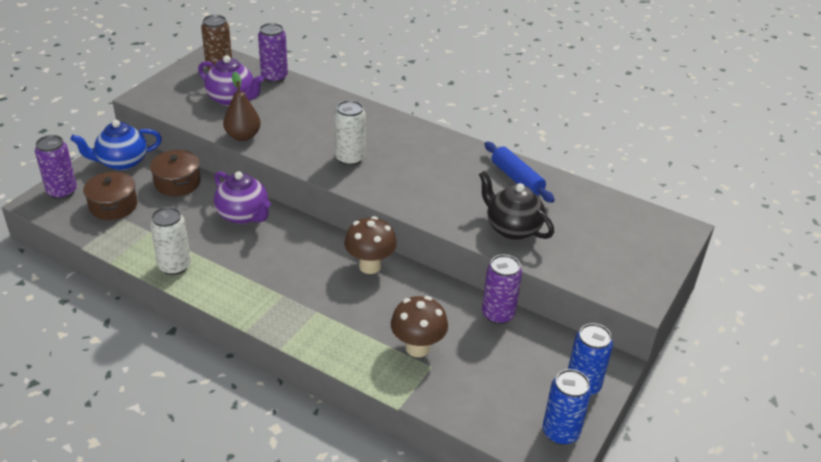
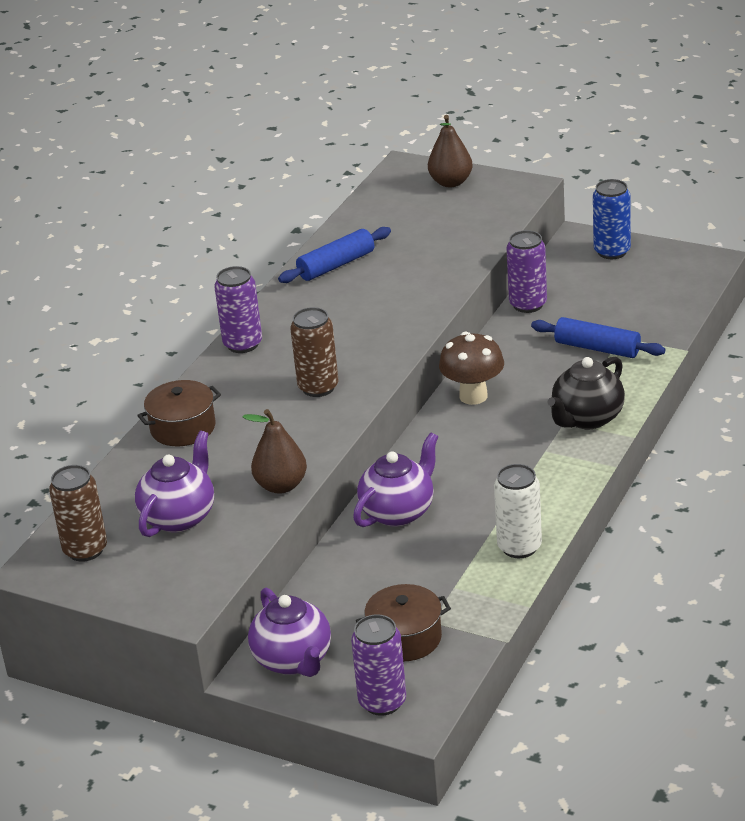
camera: 90 degrees left, 5 degrees down
blue teapot [70,120,162,170] -> purple teapot [248,588,331,677]
brown pot [150,150,201,196] -> brown pot moved to [137,380,221,446]
purple can [258,23,288,83] -> purple can moved to [214,266,262,353]
white can [334,100,366,166] -> brown can [290,307,339,397]
brown mushroom [391,296,448,357] -> blue rolling pin [531,317,665,358]
black teapot [479,171,554,240] -> black teapot moved to [548,357,625,429]
blue can [543,369,591,445] -> none
none -> brown pear [428,115,473,187]

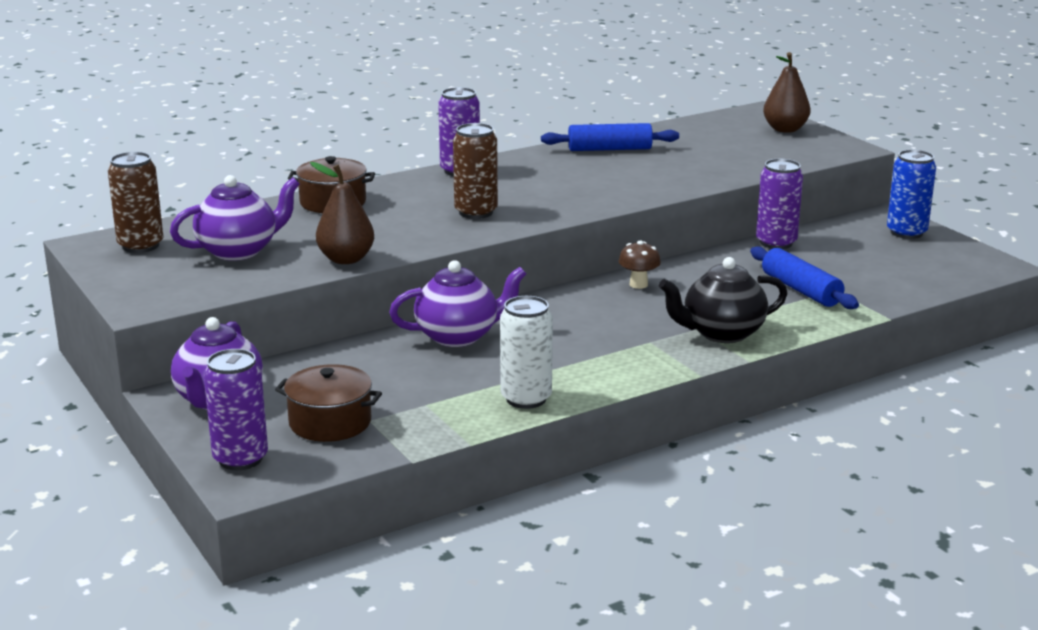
camera: 30 degrees right, 10 degrees down
brown mushroom [439,332,504,405] -> brown mushroom [618,241,661,289], size x0.60

